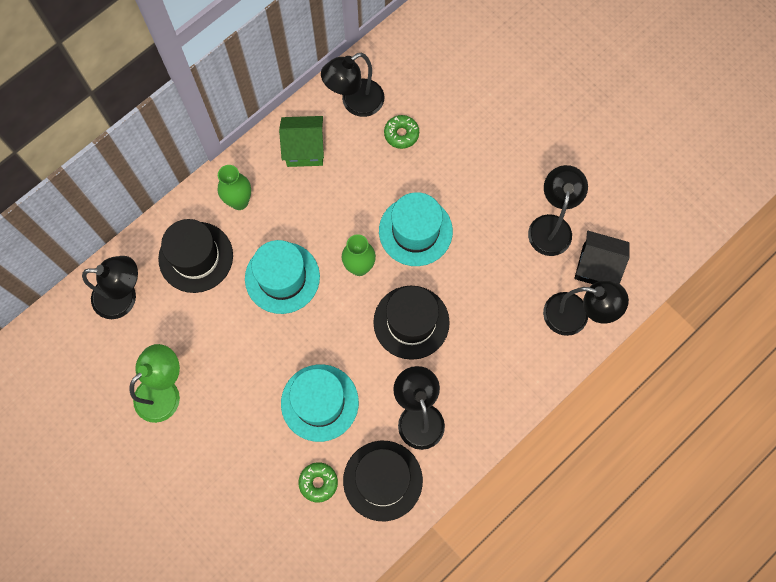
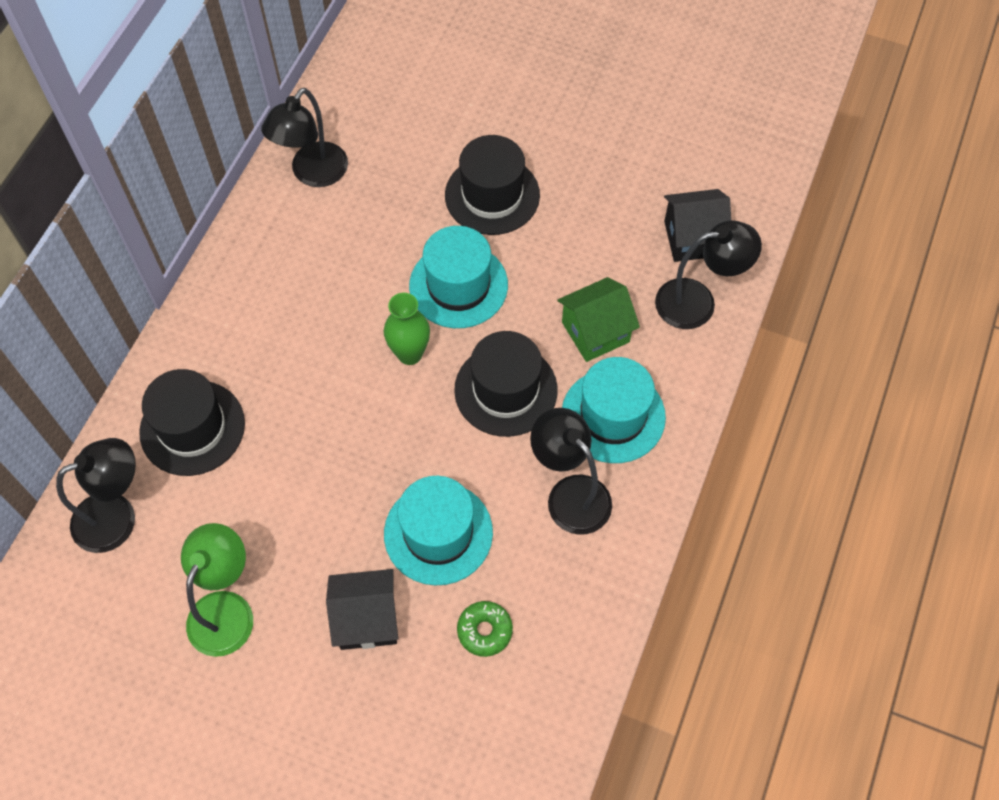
camera: 25 degrees left, 10 degrees down
green vase [218,165,251,210] -> none
turquoise hat [245,240,320,314] -> turquoise hat moved to [562,357,666,463]
green house [279,116,324,167] -> green house moved to [557,277,640,362]
black hat [343,441,423,521] -> black hat moved to [445,135,540,235]
green donut [384,115,419,149] -> none
black lamp [528,165,588,256] -> none
none -> black house [326,569,398,650]

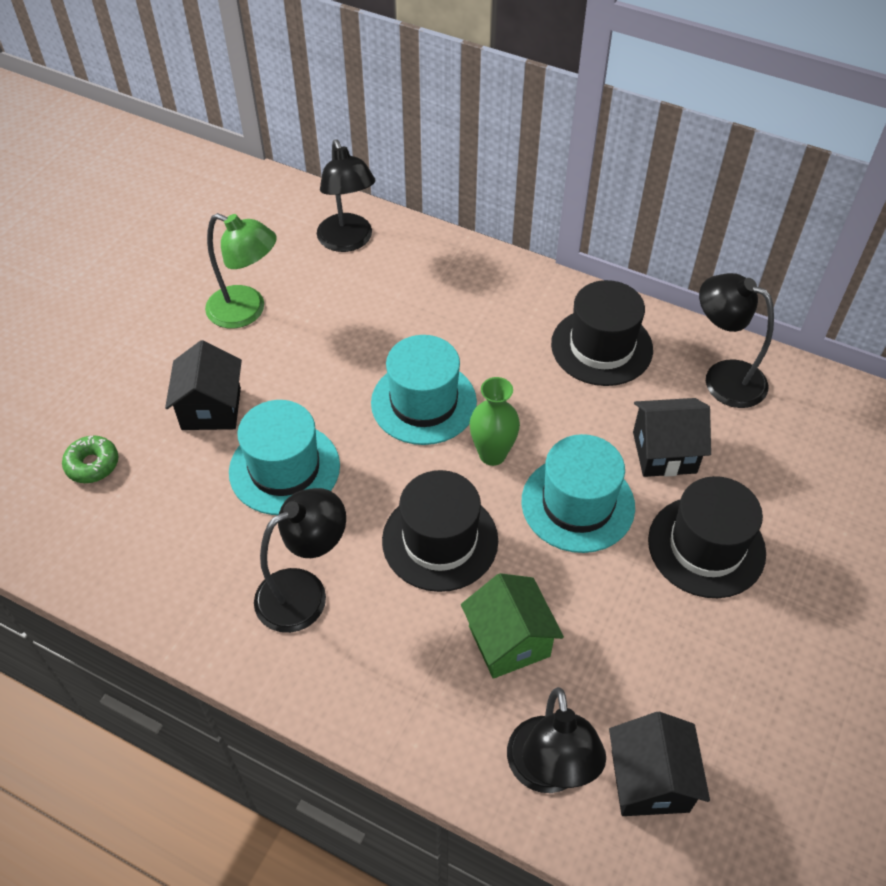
camera: 95 degrees right, 10 degrees down
black hat [139,369,245,476] -> black hat moved to [551,280,653,386]
green donut [457,601,513,657] -> green donut moved to [62,435,118,483]
turquoise hat [562,357,666,463] -> turquoise hat moved to [371,335,477,445]
none -> black house [633,398,711,477]

